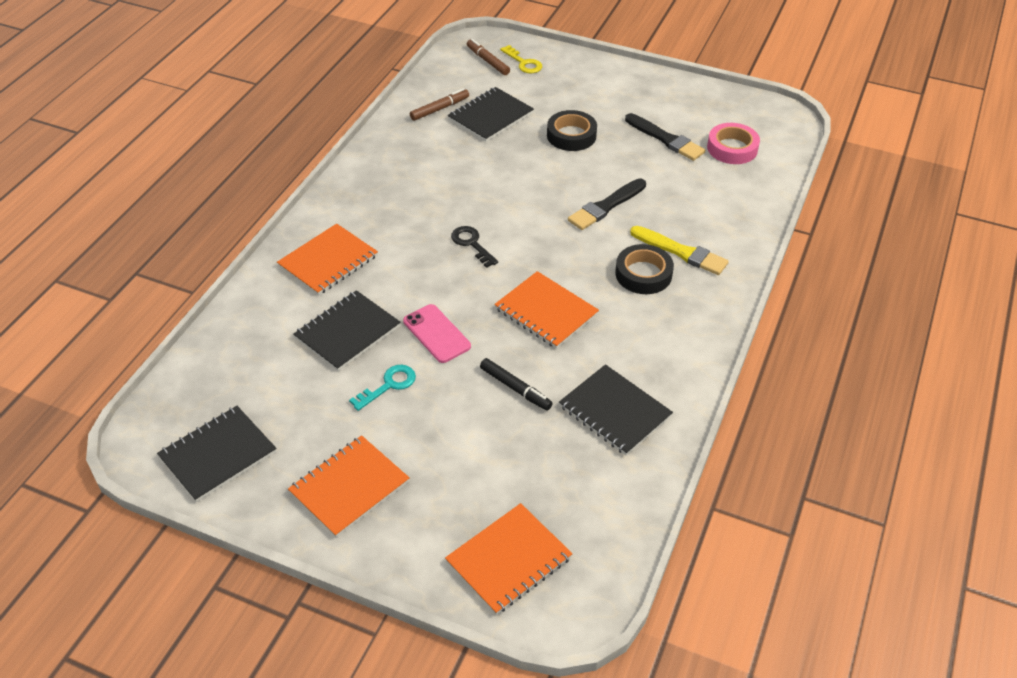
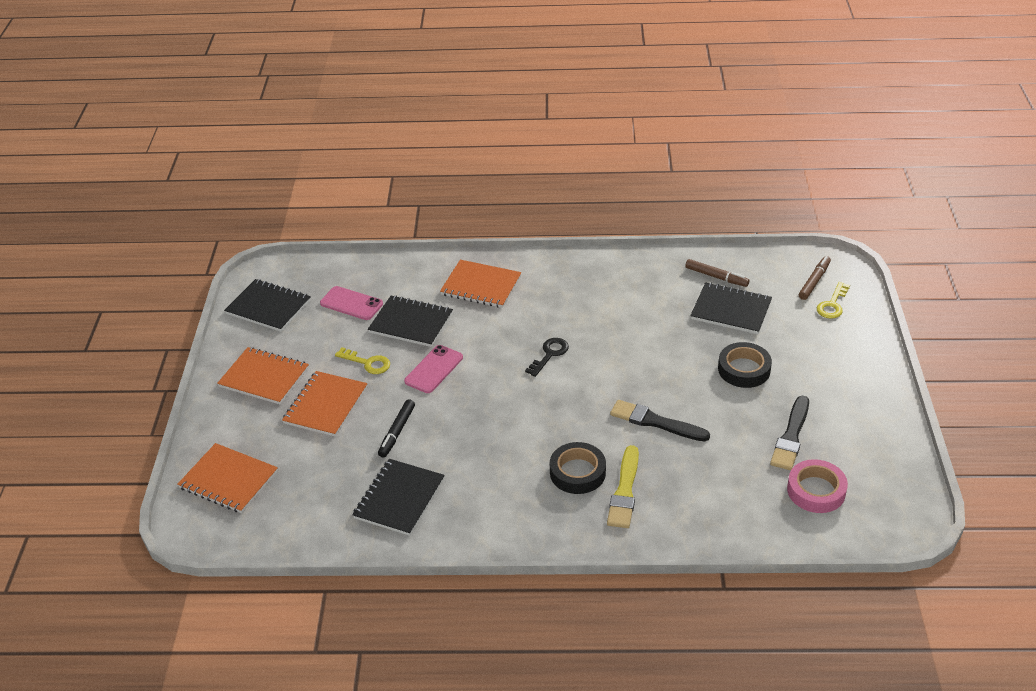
camera: 70 degrees right, 5 degrees down
turquoise key [349,365,416,411] -> yellow key [335,347,390,374]
orange notebook [494,271,599,349] -> orange notebook moved to [282,371,368,437]
none -> pink phone [320,286,383,320]

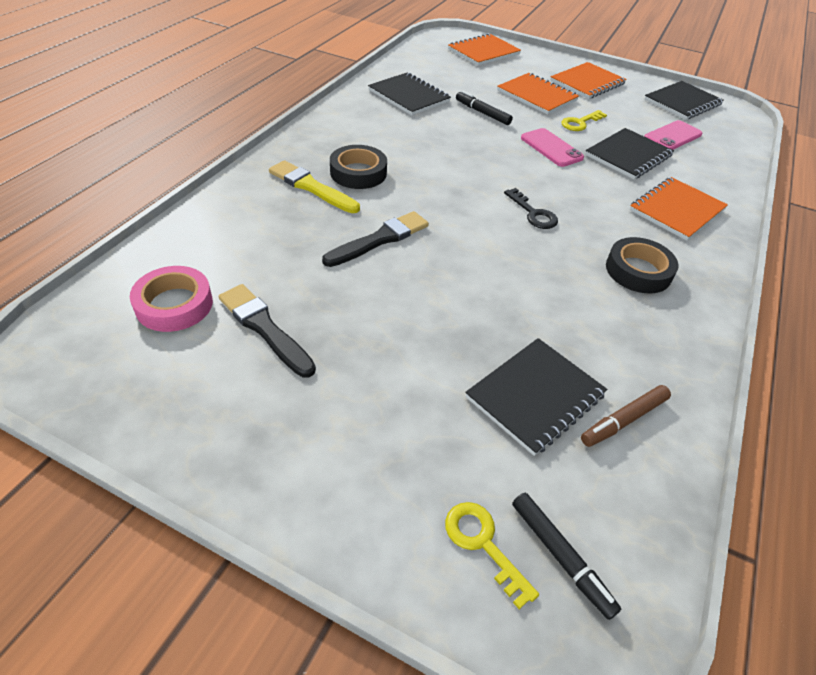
camera: 110 degrees right, 5 degrees up
black tape [718,342,772,388] -> black tape moved to [606,237,679,293]
brown marker [799,256,831,300] -> black marker [512,493,621,620]

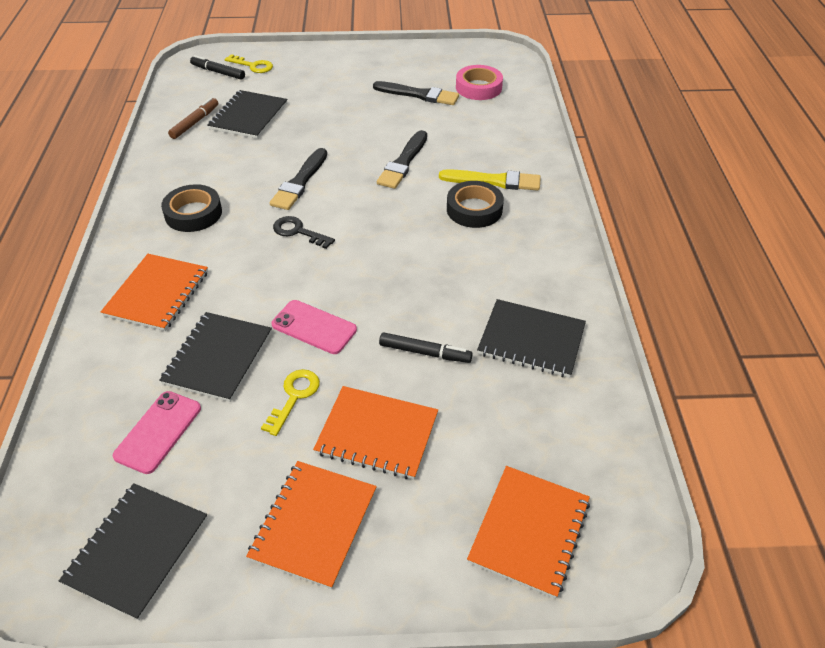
camera: 155 degrees right, 0 degrees up
none -> black brush [270,148,327,210]

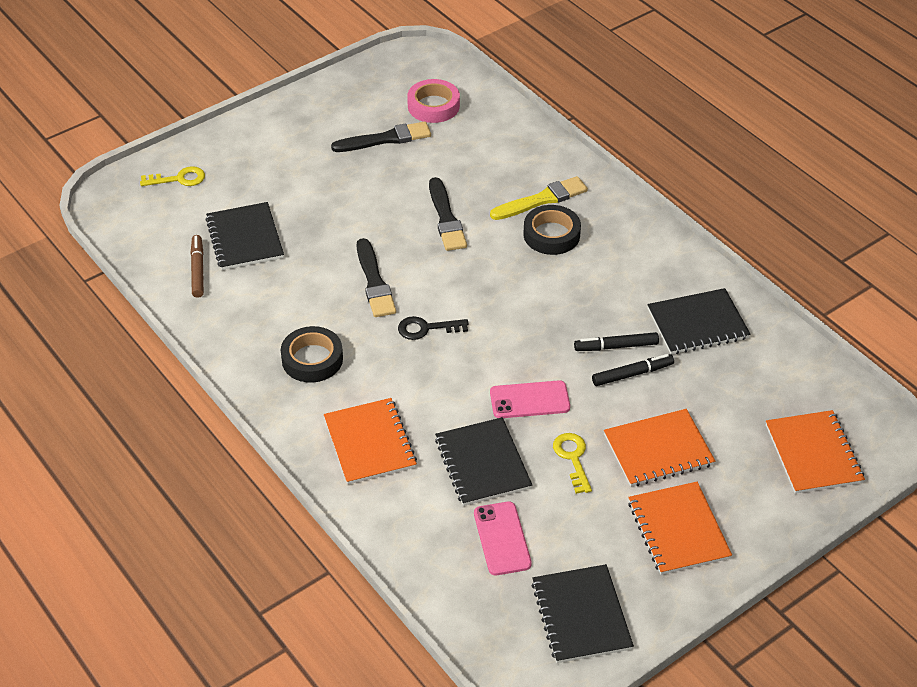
camera: 35 degrees left, 0 degrees up
black marker [190,55,245,80] -> black marker moved to [574,332,659,351]

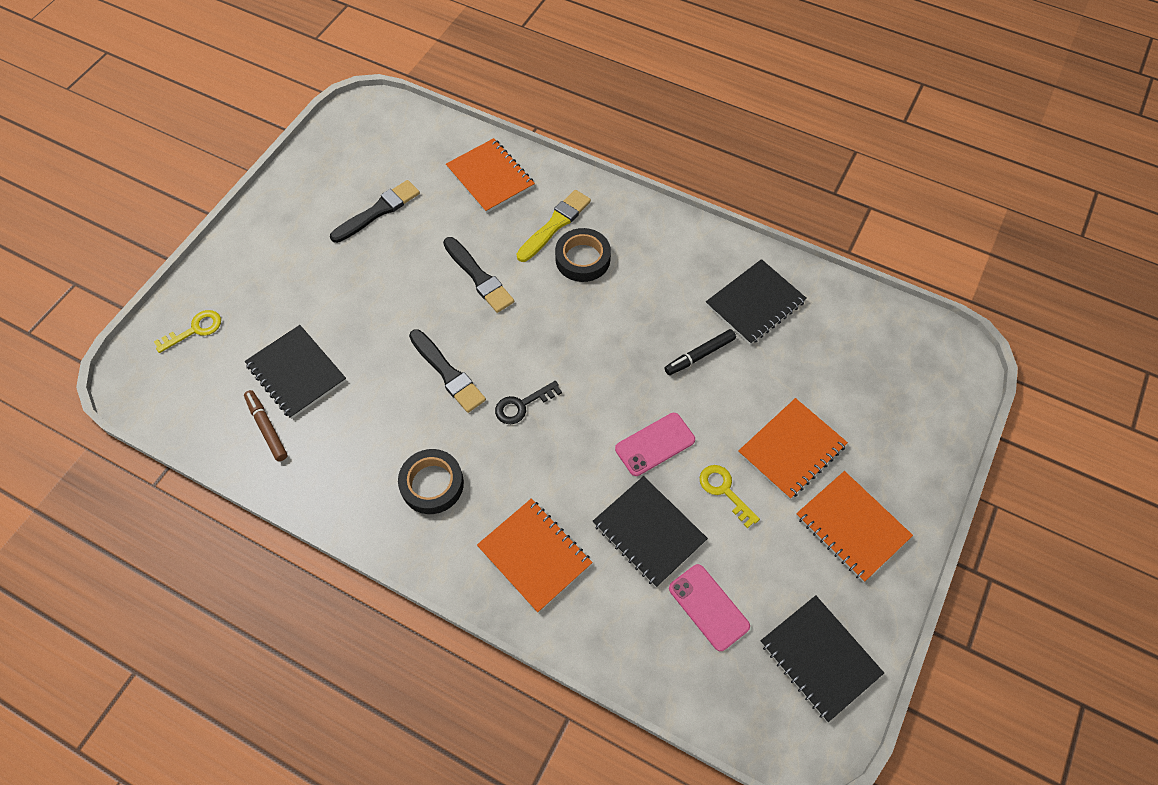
camera: 25 degrees left, 15 degrees up
pink tape [407,79,460,123] -> none
black marker [592,354,674,386] -> none
orange notebook [766,410,865,494] -> orange notebook moved to [446,138,535,213]

